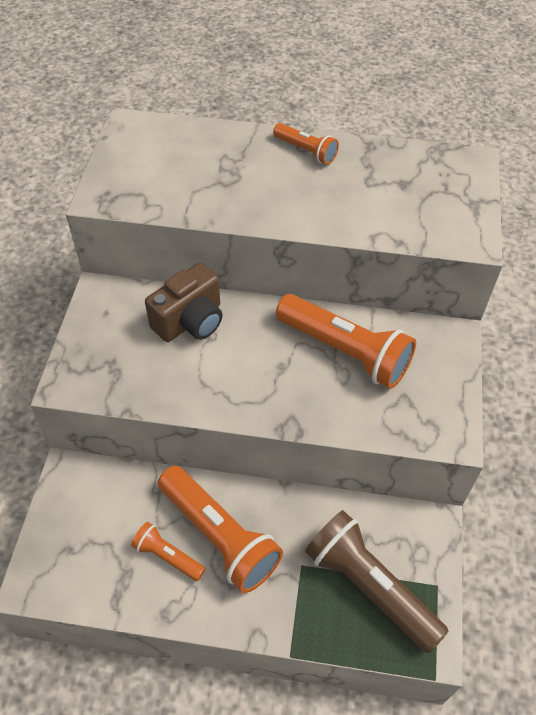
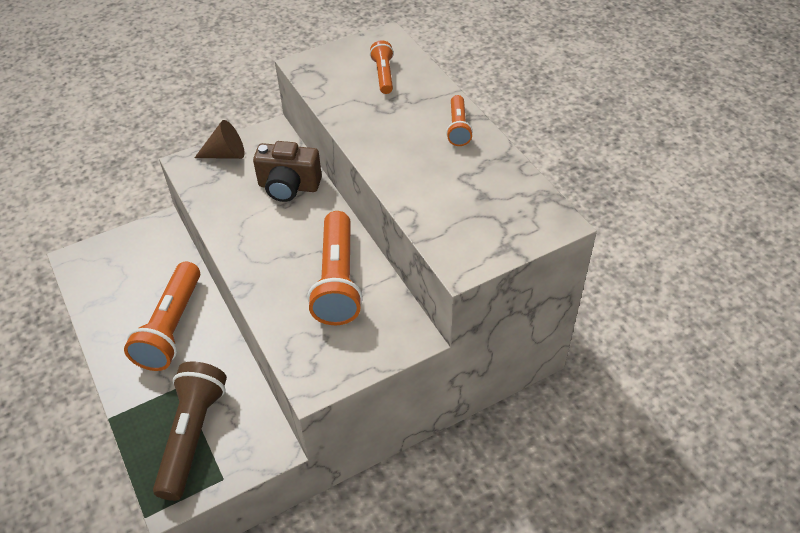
camera: 55 degrees right, 5 degrees down
orange flashlight [131,522,206,581] -> orange flashlight moved to [370,40,394,94]
none -> brown cone [195,120,244,159]

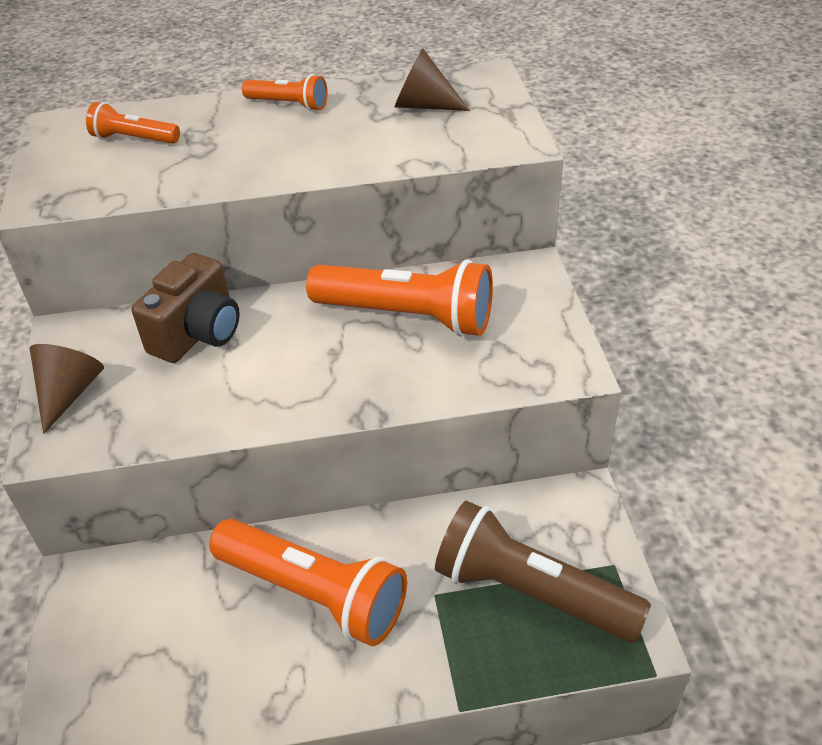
camera: 70 degrees left, 5 degrees down
none -> brown cone [395,49,470,111]

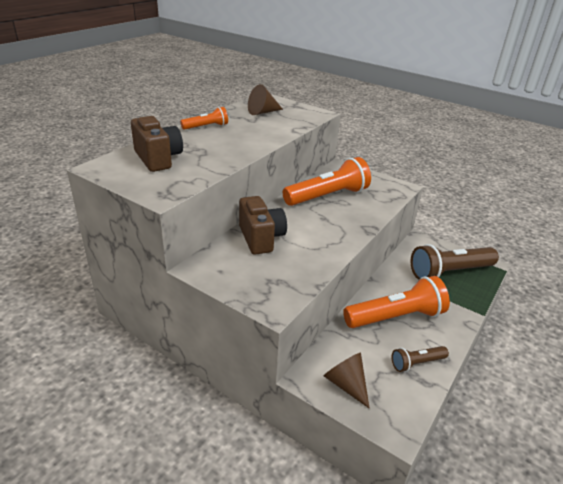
camera: 50 degrees left, 10 degrees down
brown cone [30,344,104,434] -> brown cone moved to [324,353,370,409]
orange flashlight [86,102,180,144] -> brown camera [131,116,183,172]
none -> brown flashlight [392,346,449,372]

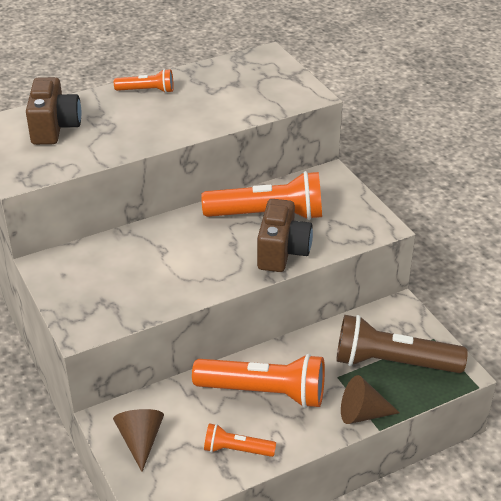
camera: 30 degrees right, 5 degrees up
brown camera [239,196,287,255] -> brown camera moved to [257,199,313,272]
brown cone [248,84,283,115] -> brown cone moved to [341,375,400,424]
brown flashlight [392,346,449,372] -> orange flashlight [204,423,276,457]

